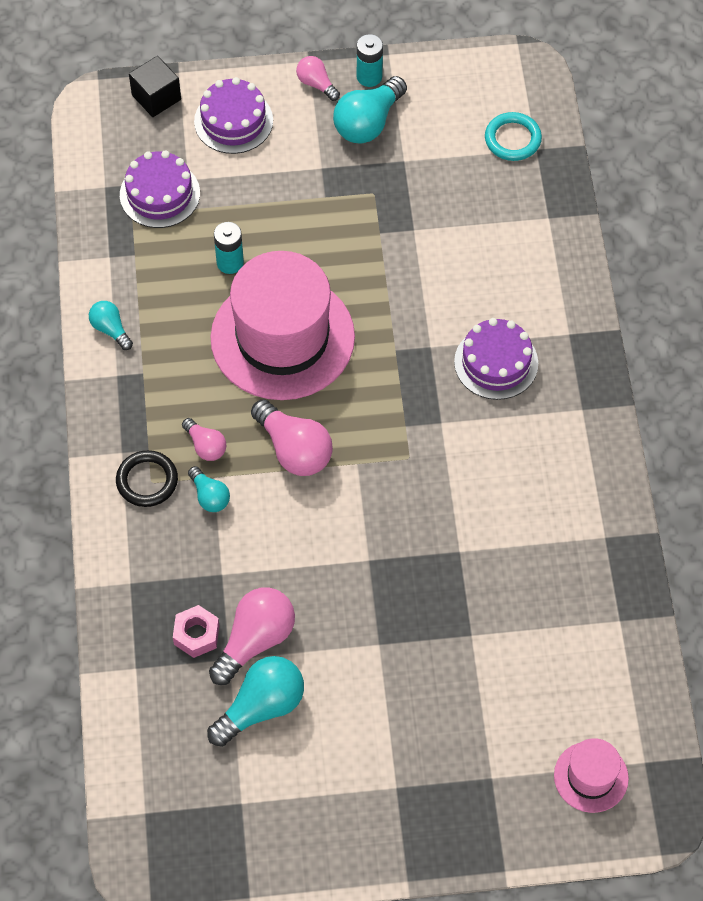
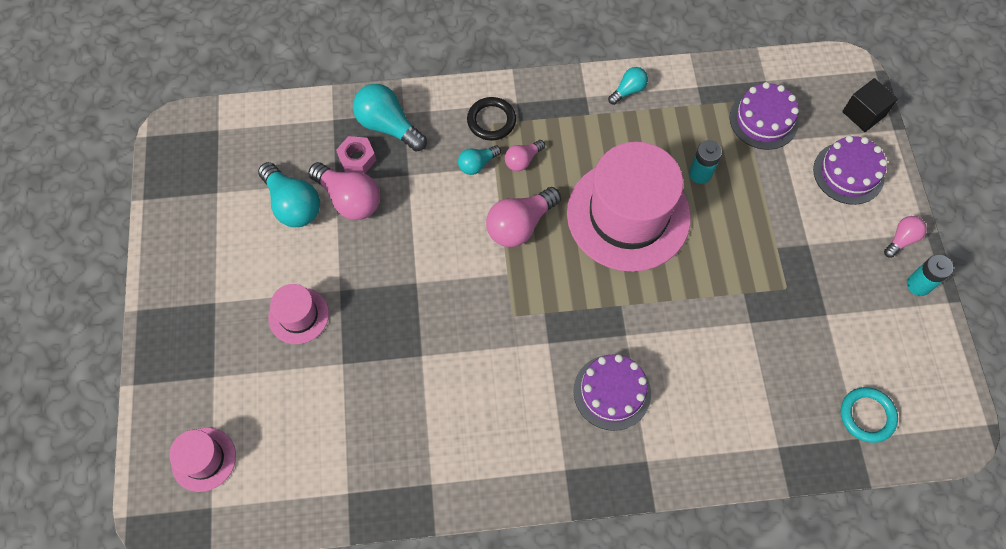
camera: 90 degrees right, 5 degrees up
turquoise light bulb [333,76,407,144] -> turquoise light bulb moved to [353,84,427,151]
none -> pink hat [268,284,329,344]

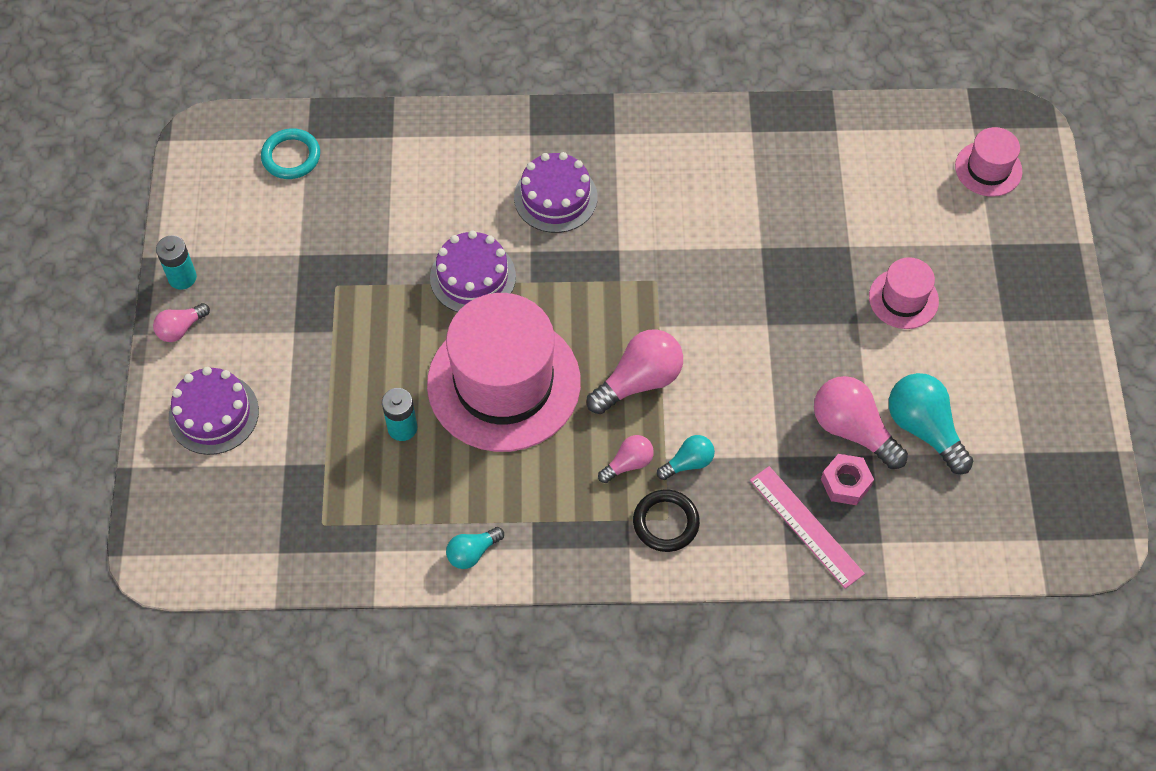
camera: 175 degrees left, 5 degrees down
turquoise light bulb [353,84,427,151] -> pink ruler [750,466,865,589]
purple cake [730,82,799,150] -> purple cake moved to [430,230,516,312]
black cube [842,78,898,132] -> none

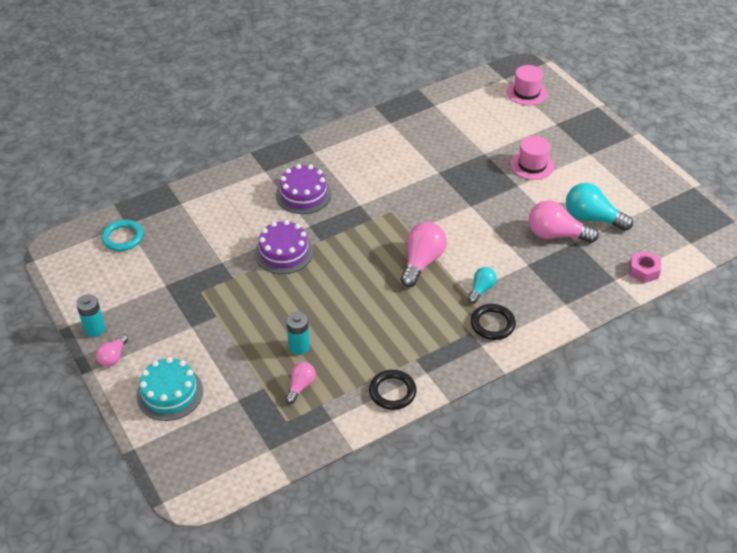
camera: 30 degrees left, 15 degrees down
purple cake [168,367,259,455] -> turquoise cake [136,357,203,421]
pink hat [427,293,581,452] -> none
turquoise light bulb [446,527,504,569] -> black ring [369,370,417,410]
pink light bulb [598,435,654,483] -> pink light bulb moved to [285,362,316,404]
pink ruler [750,466,865,589] -> none
pink nut [821,454,874,505] -> pink nut moved to [629,251,661,283]

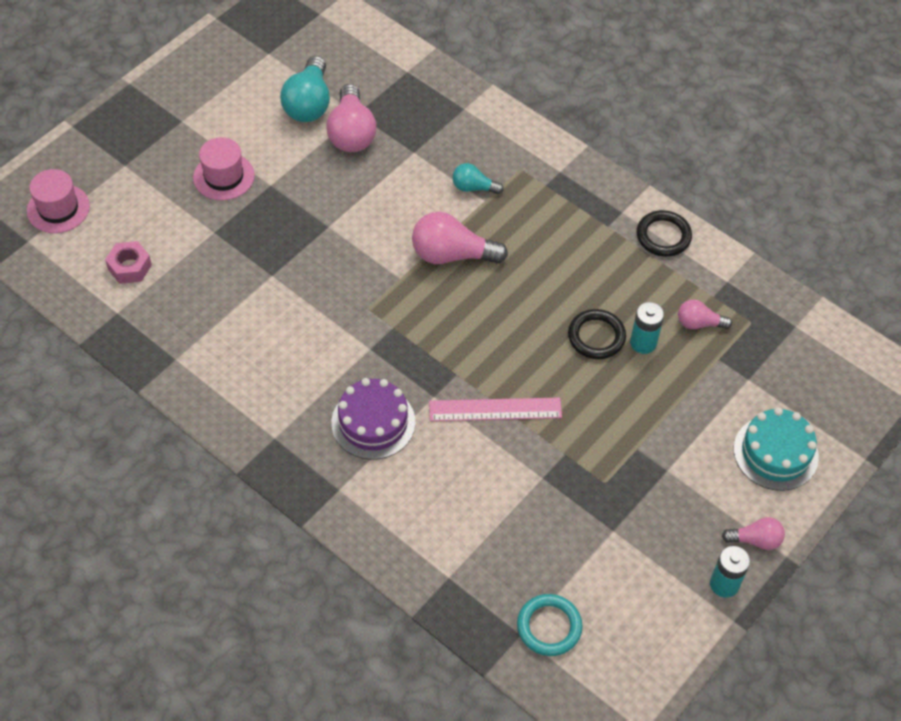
camera: 110 degrees left, 10 degrees up
purple cake [255,220,313,274] -> pink ruler [429,398,562,421]
black ring [471,304,516,340] -> black ring moved to [568,309,626,359]
pink nut [629,251,661,283] -> pink nut moved to [105,241,152,284]

